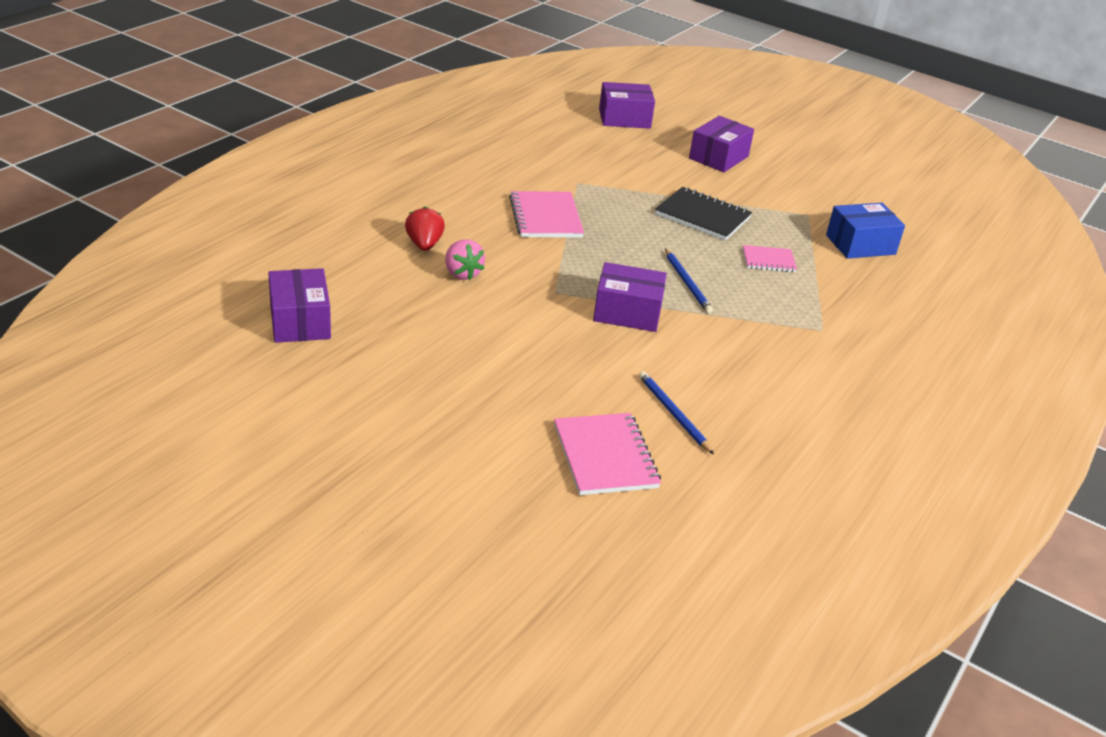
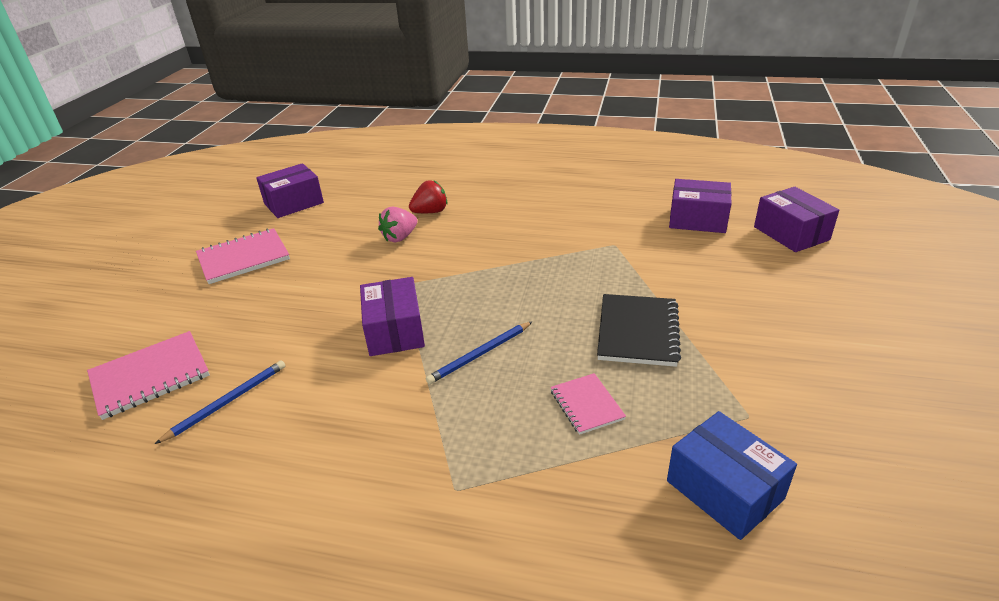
camera: 75 degrees right, 0 degrees up
pink notebook [509,191,584,238] -> pink notebook moved to [196,228,290,284]
purple box [689,116,754,172] -> purple box moved to [669,179,732,233]

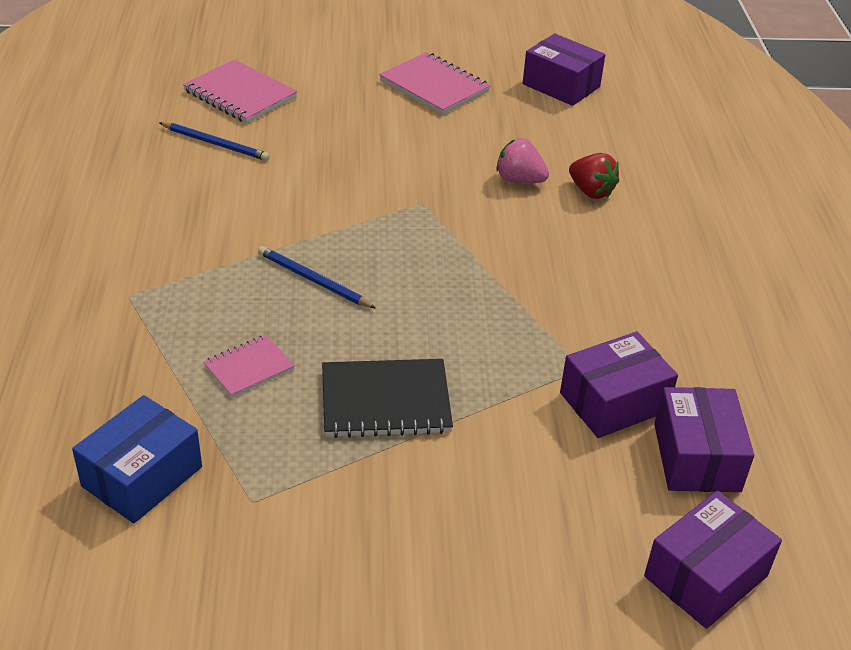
camera: 70 degrees right, 5 degrees up
purple box [360,277,425,356] -> purple box moved to [560,332,678,438]

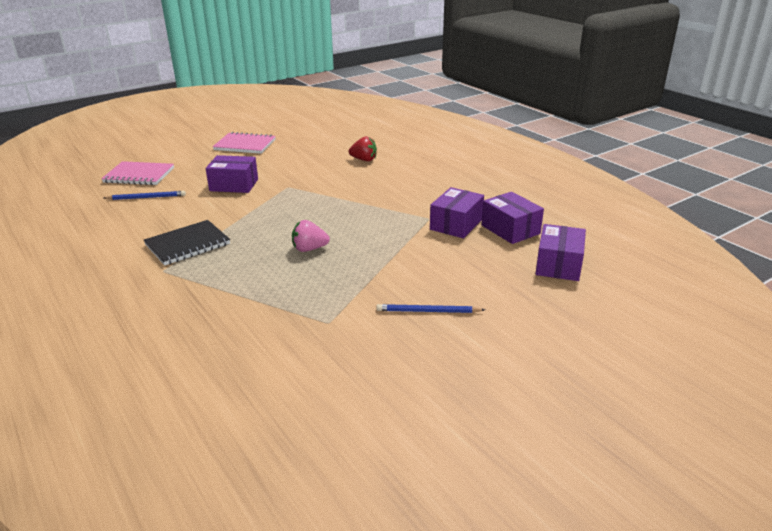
camera: 30 degrees left, 10 degrees down
blue box [72,395,202,523] -> none
pink notebook [204,335,295,398] -> none
blue pencil [258,246,376,309] -> blue pencil moved to [376,304,485,313]
black notebook [322,359,453,438] -> black notebook moved to [144,220,230,266]
pink strawberry [496,138,549,183] -> pink strawberry moved to [292,220,330,252]
purple box [523,34,605,106] -> purple box moved to [206,155,258,193]

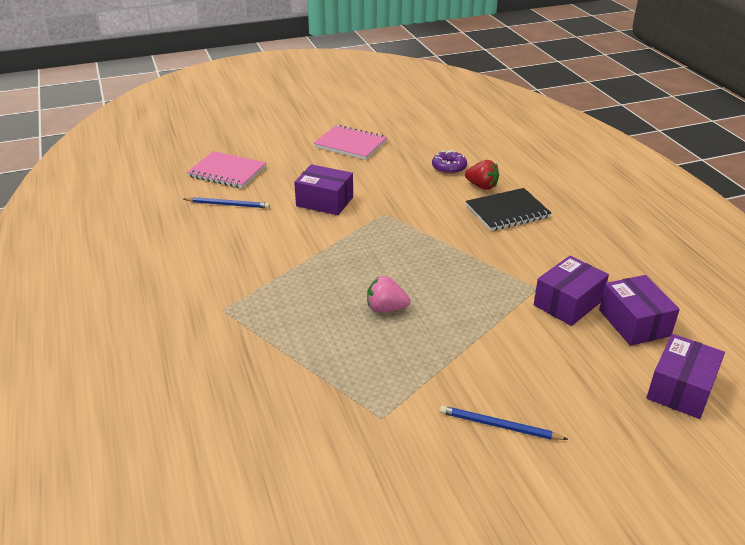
camera: 15 degrees right, 5 degrees up
black notebook [144,220,230,266] -> black notebook moved to [466,188,551,231]
none -> purple donut [432,150,467,174]

